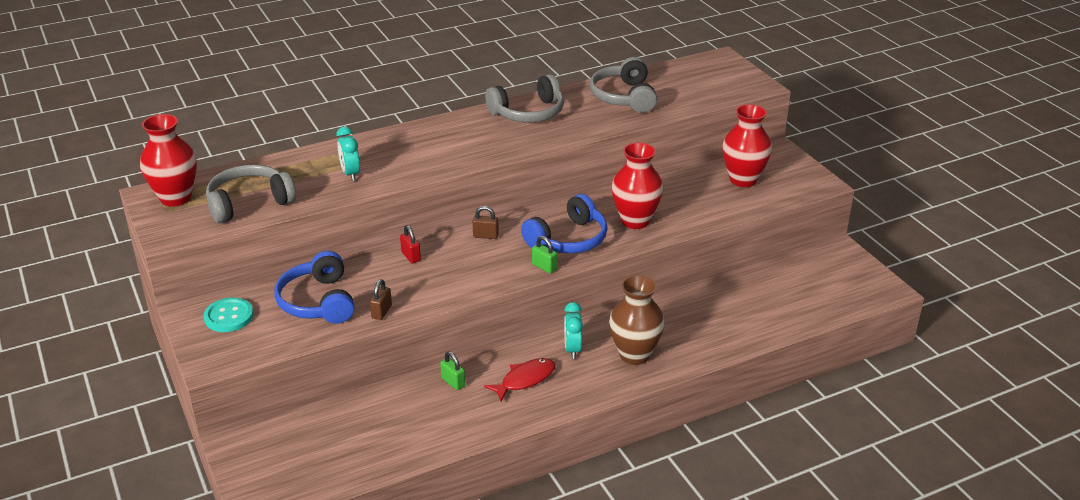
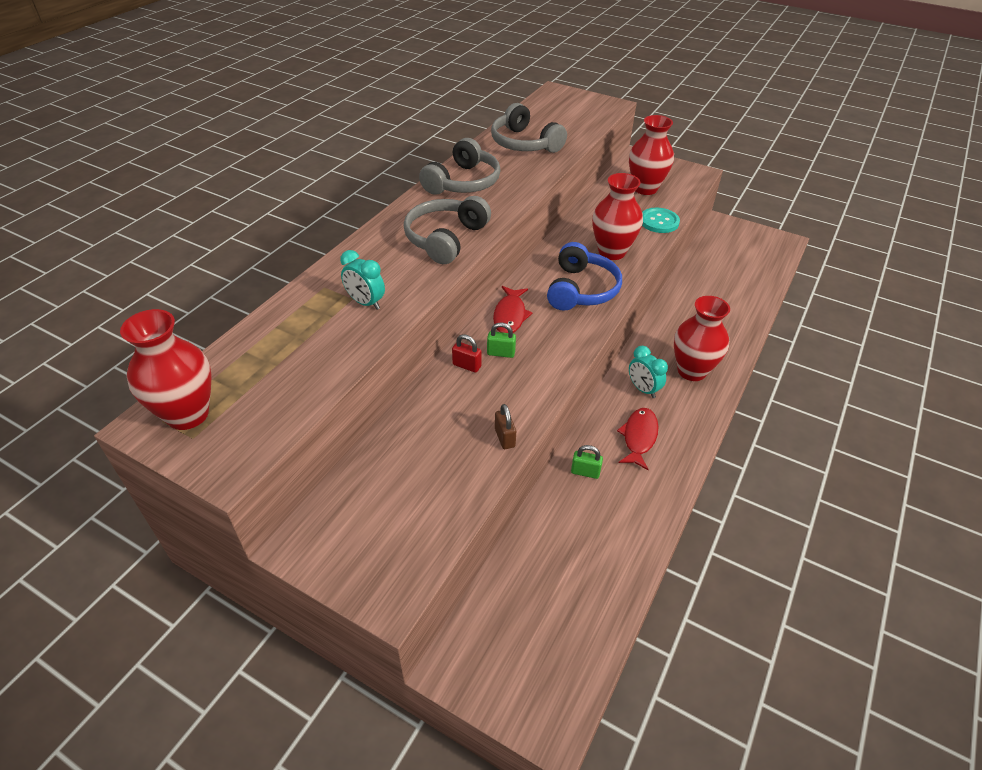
camera: 35 degrees left, 10 degrees up
turquoise button [204,297,254,332] -> turquoise button moved to [642,208,680,233]
grey headphones [206,164,296,223] -> grey headphones moved to [404,196,491,264]
blue headphones [274,251,355,324] -> none
brown padlock [472,206,499,239] -> red fish [493,286,533,333]
green padlock [532,236,557,273] -> green padlock moved to [487,323,516,358]
brown vase [609,275,665,365] -> red vase [674,296,730,381]

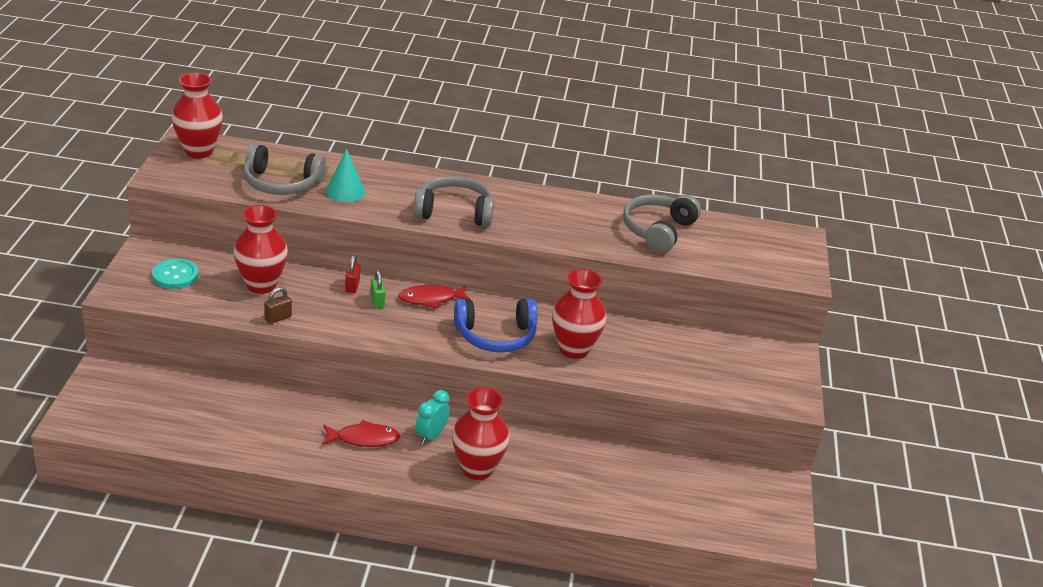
camera: 65 degrees right, 10 degrees down
turquoise clock [340,250,385,310] -> turquoise cone [326,149,365,202]
grey headphones [419,138,501,195] -> grey headphones moved to [243,144,326,195]
green padlock [571,445,603,479] -> none
red vase [629,115,674,195] -> red vase moved to [233,205,288,294]
turquoise button [642,208,680,233] -> turquoise button moved to [152,258,199,289]

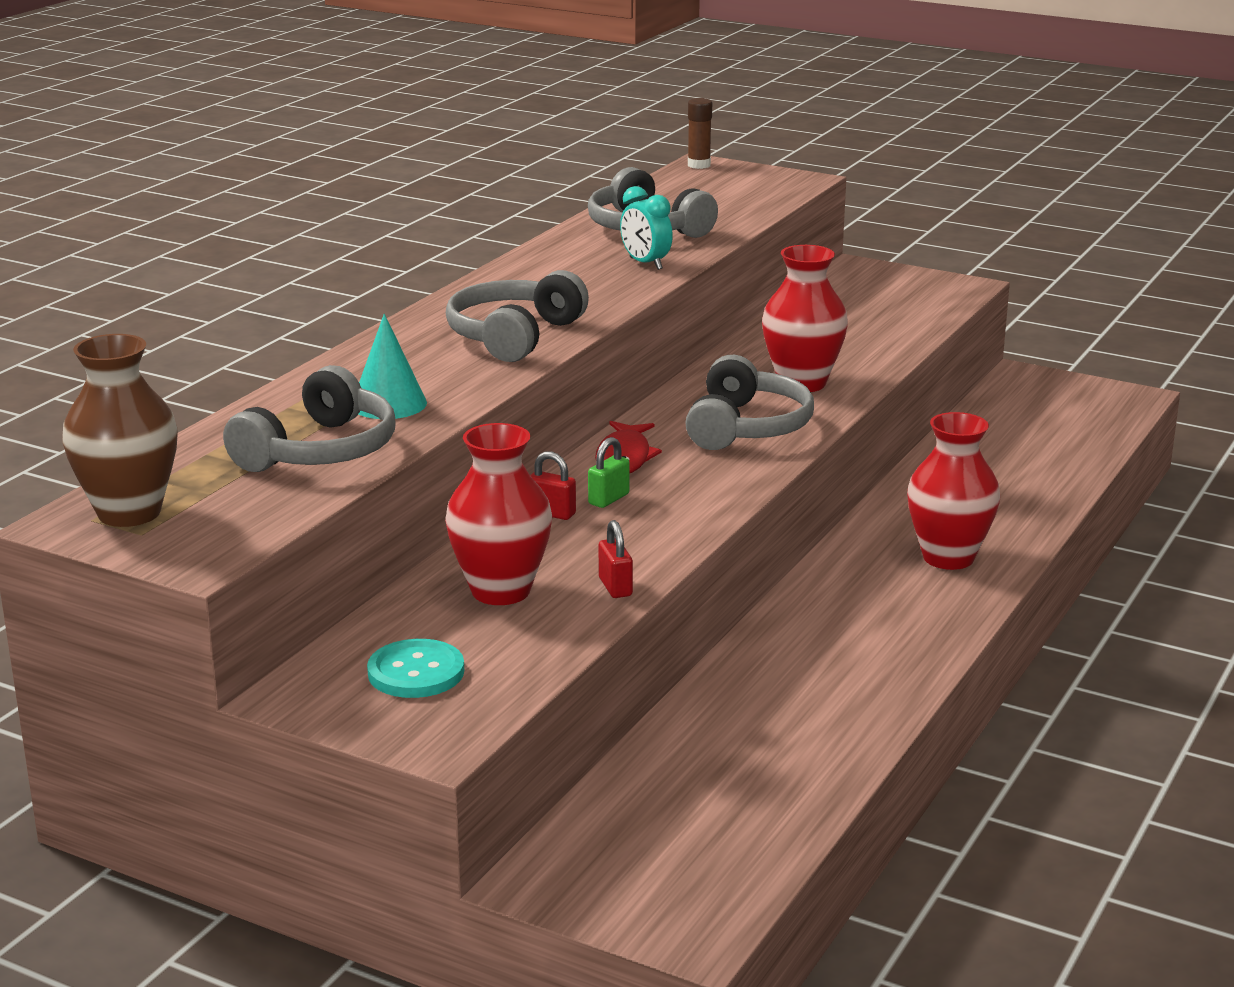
camera: 65 degrees left, 10 degrees down
red vase [171,73,223,158] -> brown vase [62,334,178,527]
brown padlock [264,287,292,324] -> red padlock [599,520,633,598]
red fish [322,420,400,447] -> none
green padlock [370,270,385,309] -> green padlock turned 60 degrees counterclockwise [588,437,630,508]
turquoise clock [415,390,450,445] -> turquoise clock moved to [620,186,673,270]
blue headphones [454,299,538,353] -> grey headphones [685,355,814,450]
none -> brown glue stick [688,98,712,169]

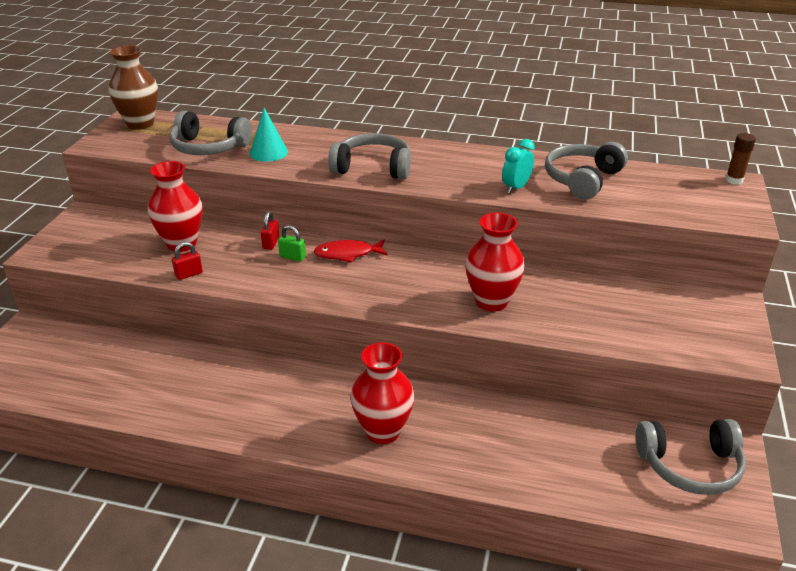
camera: 75 degrees right, 10 degrees up
turquoise button [367,639,464,698] -> none
grey headphones [685,355,814,450] -> grey headphones moved to [635,419,746,495]

